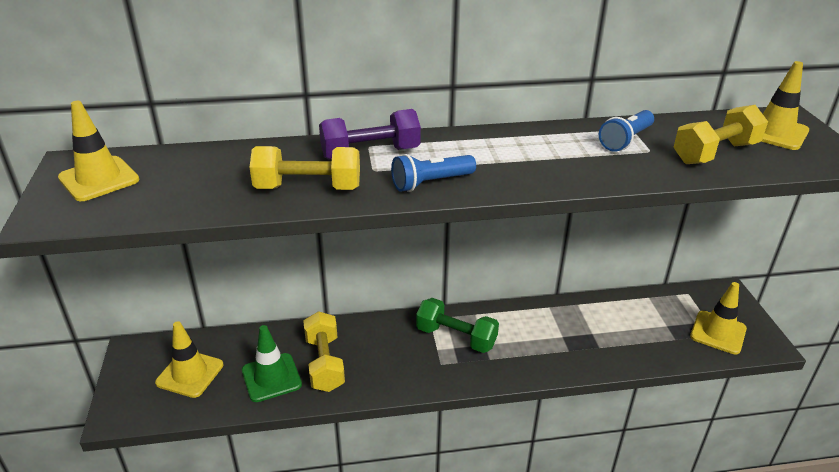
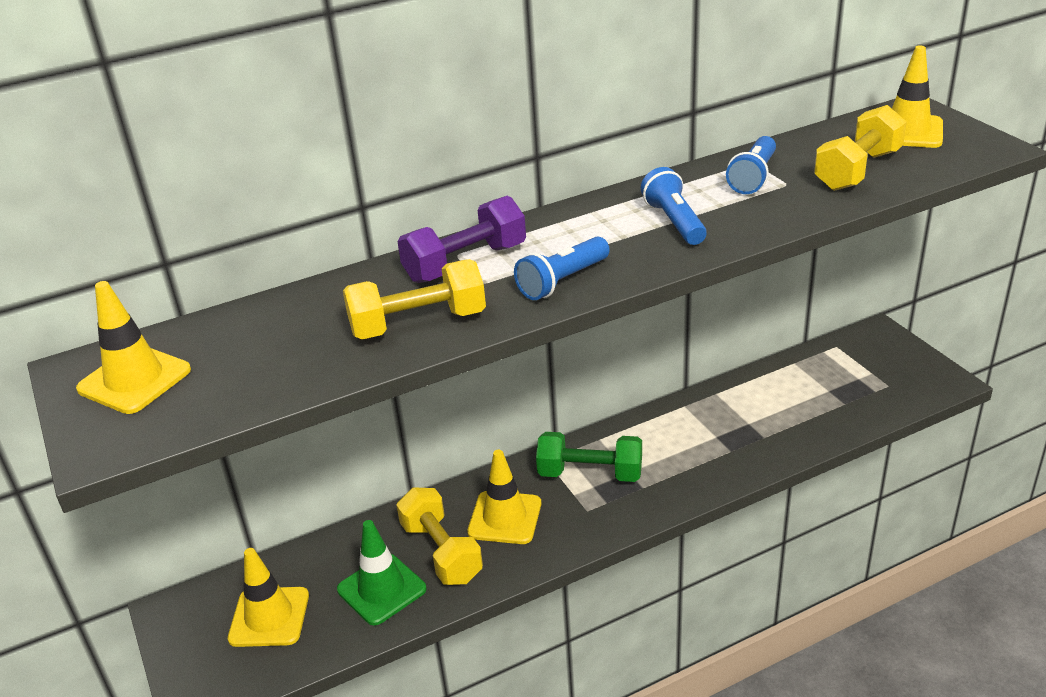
camera: 15 degrees left, 0 degrees up
yellow traffic cone [690,282,747,354] -> yellow traffic cone moved to [467,450,541,544]
none -> blue flashlight [641,167,707,245]

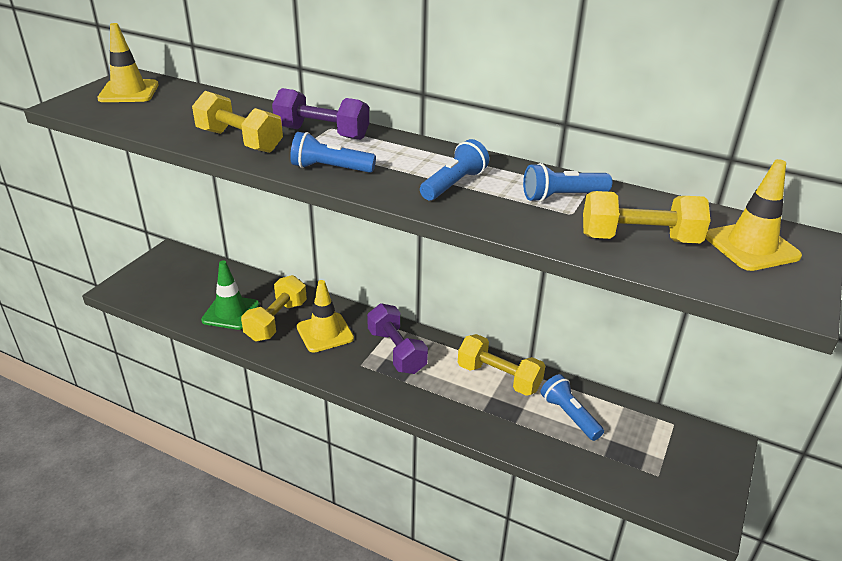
camera: 50 degrees right, 0 degrees up
yellow traffic cone [228,548,309,647] -> none
green dumbbell [536,432,642,482] -> purple dumbbell [367,303,428,374]
none -> yellow dumbbell [458,334,545,396]
none -> blue flashlight [540,374,604,441]

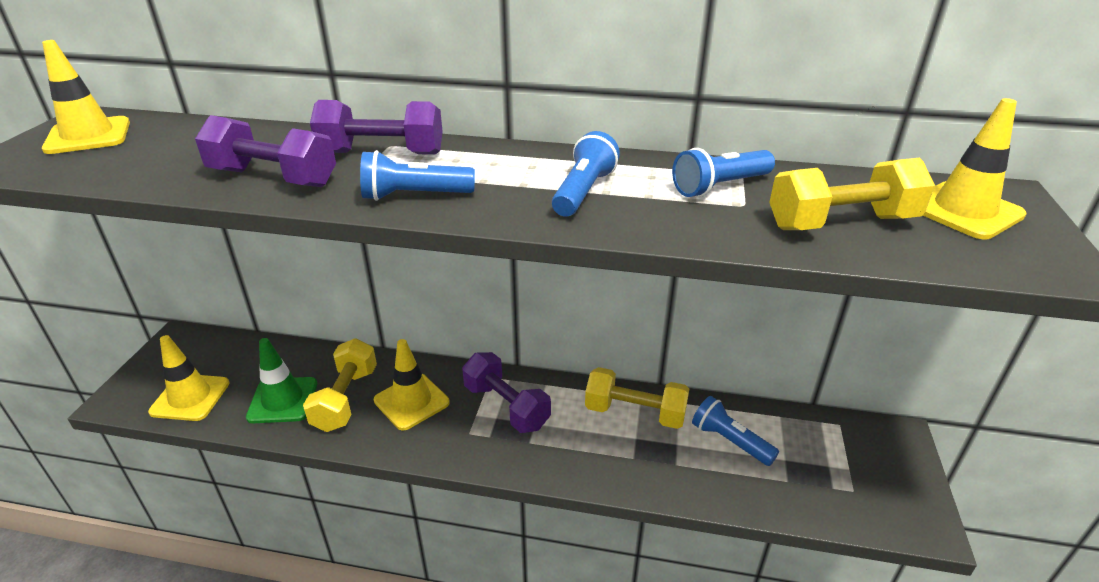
camera: 15 degrees left, 0 degrees up
yellow dumbbell [192,91,283,153] -> purple dumbbell [195,115,336,187]
none -> yellow traffic cone [148,335,230,421]

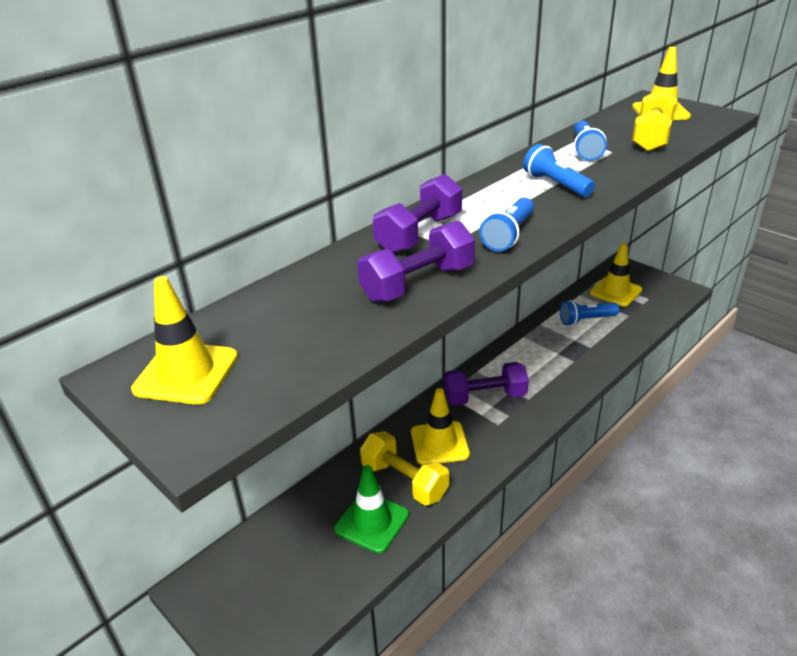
camera: 55 degrees left, 0 degrees up
yellow traffic cone [148,335,230,421] -> yellow traffic cone moved to [590,243,642,306]
yellow dumbbell [585,367,689,429] -> none

